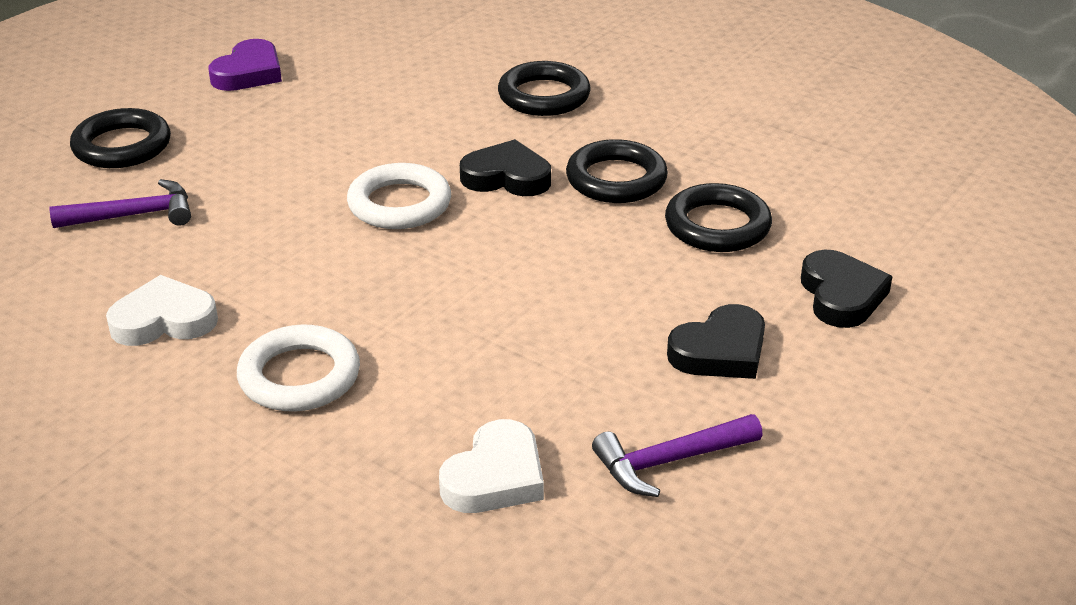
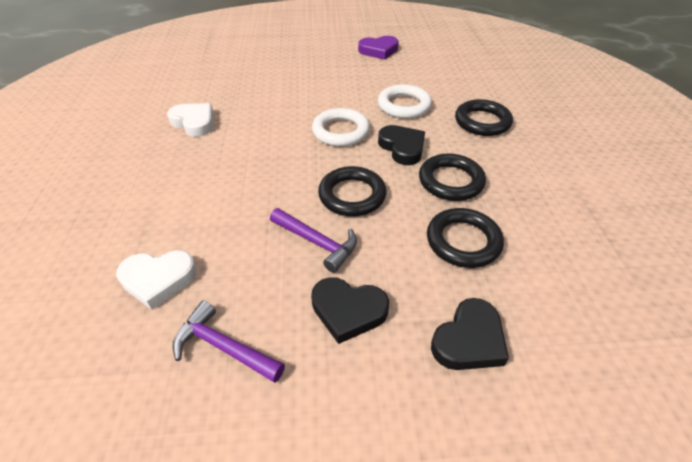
camera: 50 degrees right, 10 degrees up
purple hammer [50,179,191,228] -> purple hammer moved to [270,208,357,273]
black ring [70,108,171,168] -> black ring moved to [318,166,387,216]
white ring [237,325,360,412] -> white ring moved to [378,84,432,118]

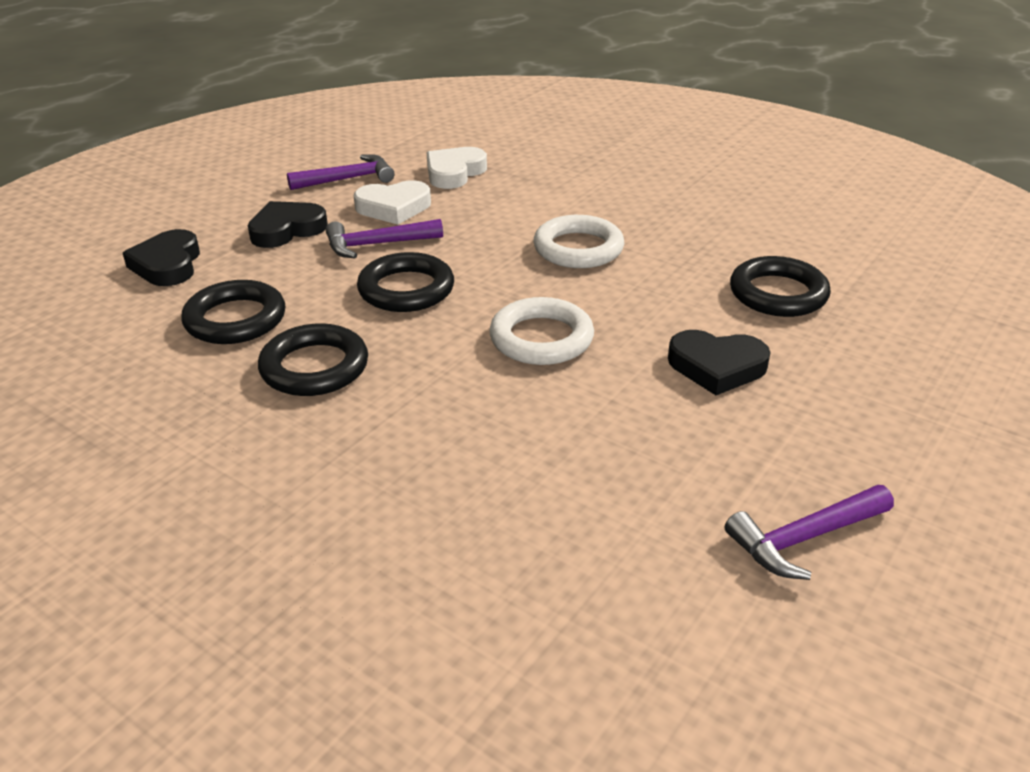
camera: 130 degrees right, 10 degrees down
white heart [167,103,214,137] -> white heart moved to [354,181,431,225]
purple heart [358,36,399,60] -> purple hammer [725,485,894,580]
white ring [378,84,432,118] -> white ring moved to [534,215,624,268]
black heart [378,125,425,165] -> black heart moved to [668,330,771,395]
black ring [455,99,513,136] -> black ring moved to [730,256,831,317]

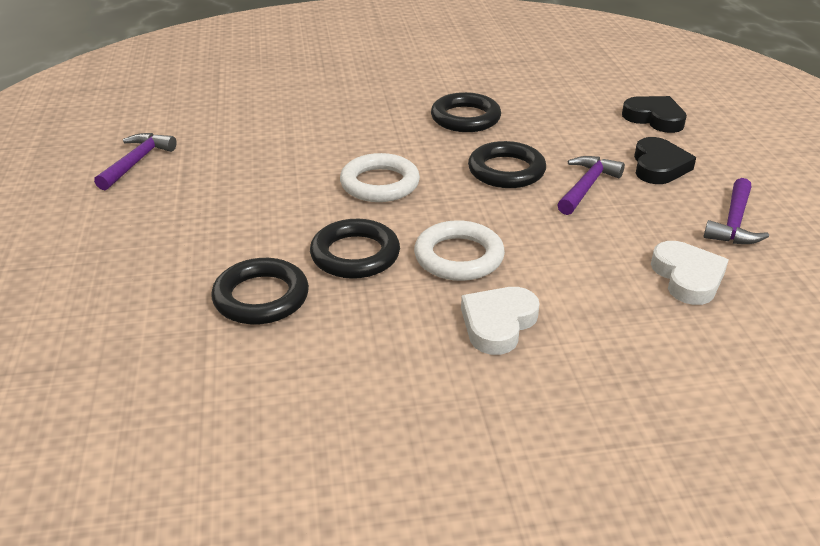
camera: 135 degrees right, 0 degrees up
black ring [181,280,285,344] -> black ring moved to [310,219,400,279]
white heart [354,181,431,225] -> white heart moved to [461,287,540,355]
black heart [668,330,771,395] -> none

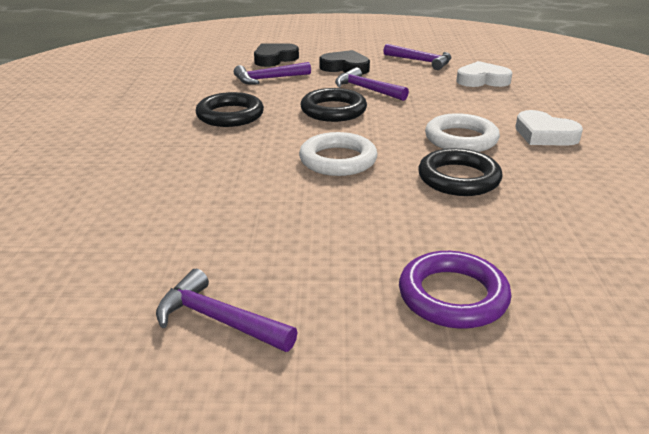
camera: 80 degrees left, 5 degrees down
black ring [211,258,309,325] -> none
none -> purple hammer [234,62,311,84]
none -> purple ring [399,251,511,329]

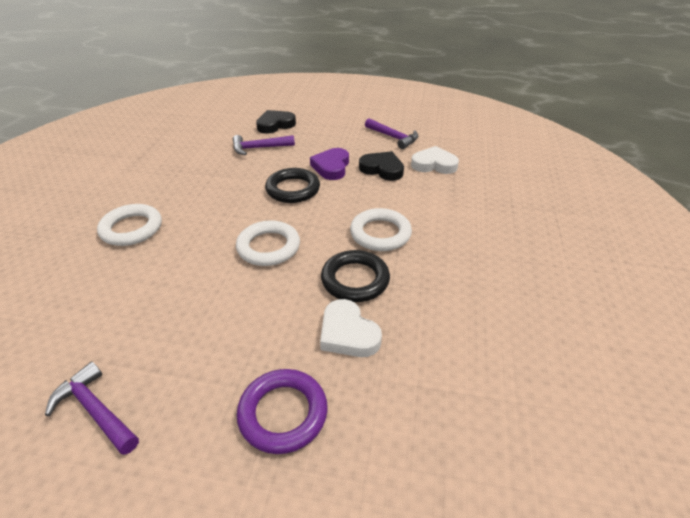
camera: 10 degrees right, 10 degrees up
black ring [196,92,264,127] -> none
black heart [319,50,370,74] -> black heart moved to [359,151,404,181]
purple hammer [335,67,409,101] -> purple heart [310,148,349,180]
white heart [515,110,583,146] -> white heart moved to [320,299,382,357]
none -> white ring [97,204,162,246]

